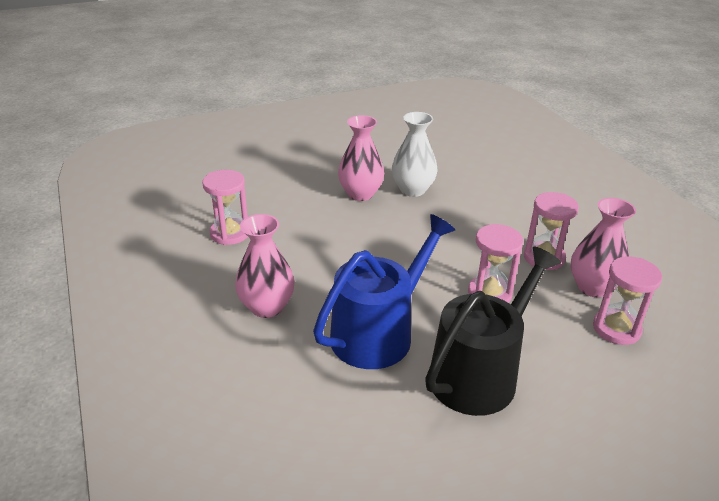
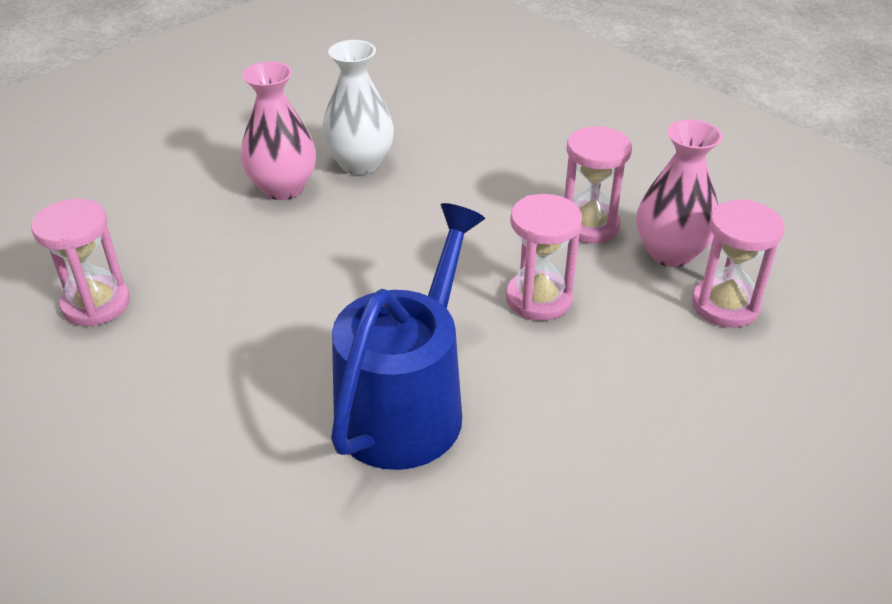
camera: 20 degrees left, 5 degrees up
pink vase [235,214,295,318] -> none
black watering can [425,246,561,416] -> none

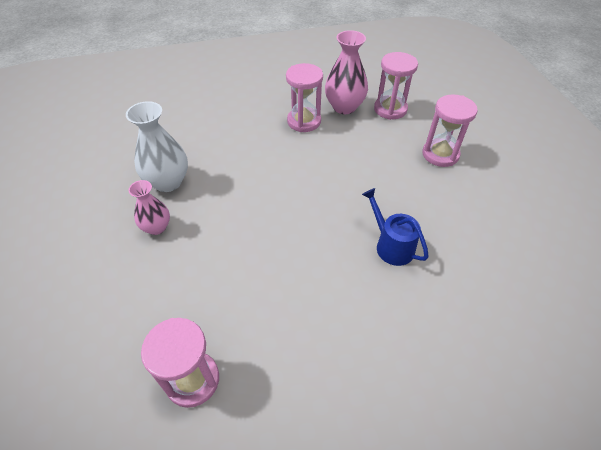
camera: 60 degrees left, 10 degrees up
pink vase [241,61,316,200] -> pink vase [128,180,170,235], size x0.62
blue watering can [331,203,485,470] -> blue watering can [362,188,429,266], size x0.52
pink hourglass [506,194,582,321] -> pink hourglass moved to [422,94,478,167]

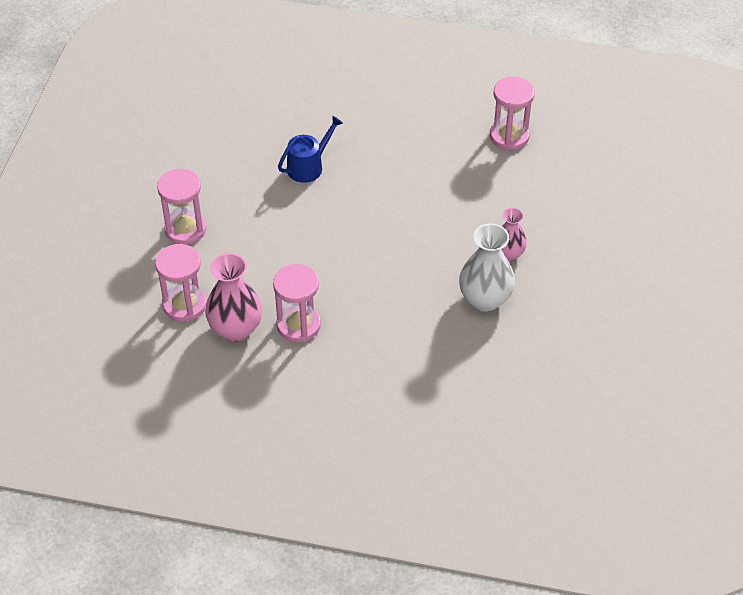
camera: 155 degrees left, 0 degrees up
blue watering can [362,188,429,266] -> blue watering can turned 120 degrees counterclockwise [278,116,343,183]

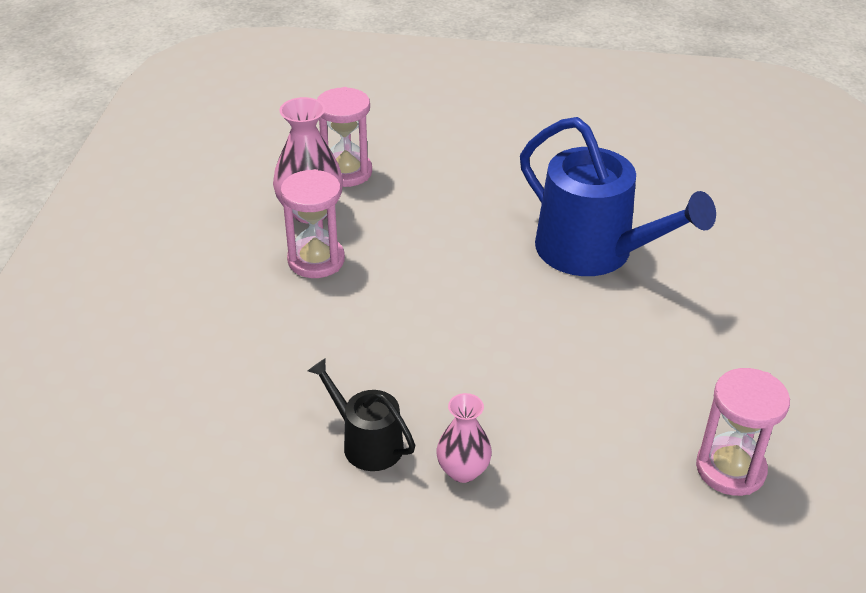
camera: 85 degrees right, 10 degrees down
pink hourglass [157,168,206,245] -> none
blue watering can [278,116,343,183] -> blue watering can [520,117,716,276], size x1.94
white vase [459,223,515,312] -> black watering can [308,358,415,471]

